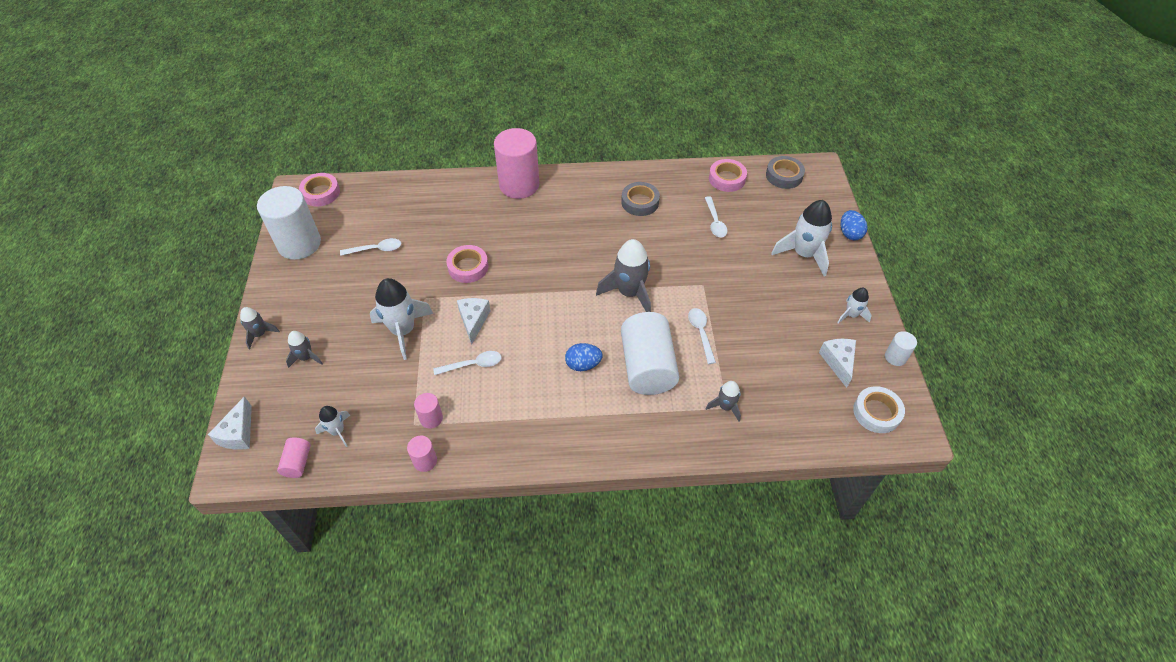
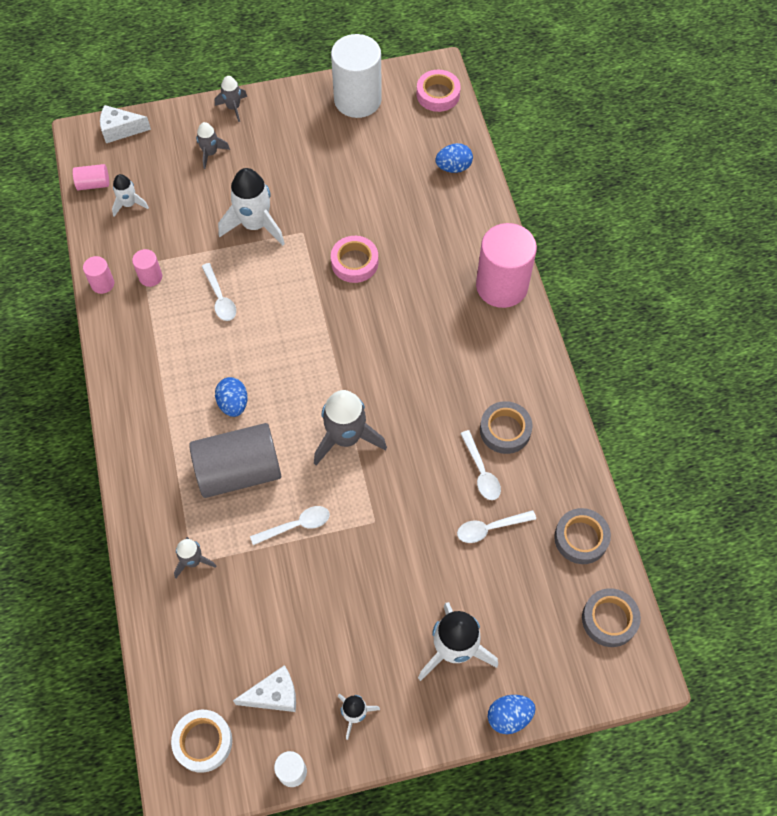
camera: 80 degrees right, 10 degrees up
white spoon [340,238,401,256] -> white spoon moved to [460,430,501,500]
white cheese [457,298,491,345] -> none
white cylinder [621,312,679,395] -> grey cylinder [189,423,281,498]
pink tape [709,159,747,192] -> grey tape [554,508,611,564]
none -> blue egg [435,143,473,173]

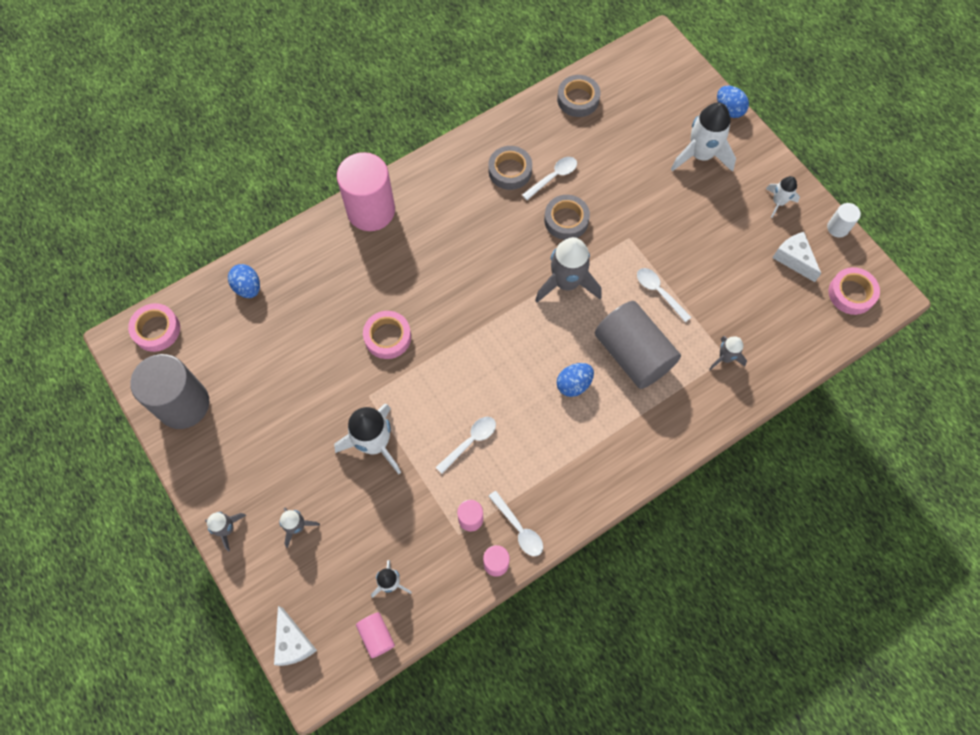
camera: 110 degrees left, 5 degrees up
white tape [171,710,232,773] -> pink tape [828,267,880,315]
white cylinder [331,34,382,118] -> grey cylinder [130,354,209,429]
white spoon [457,510,536,543] -> white spoon moved to [489,491,543,556]
grey tape [582,588,641,647] -> grey tape moved to [544,195,590,240]

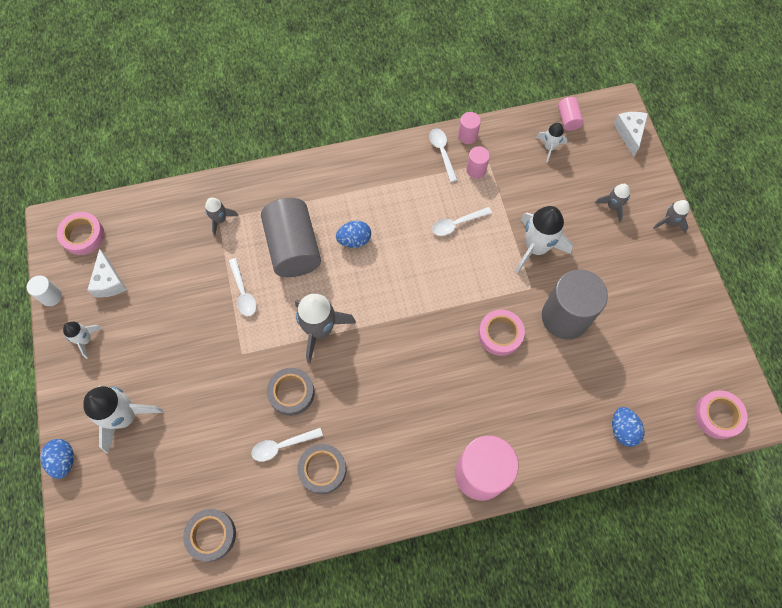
camera: 160 degrees left, 0 degrees up
grey cylinder [130,354,209,429] -> grey cylinder moved to [542,269,608,339]

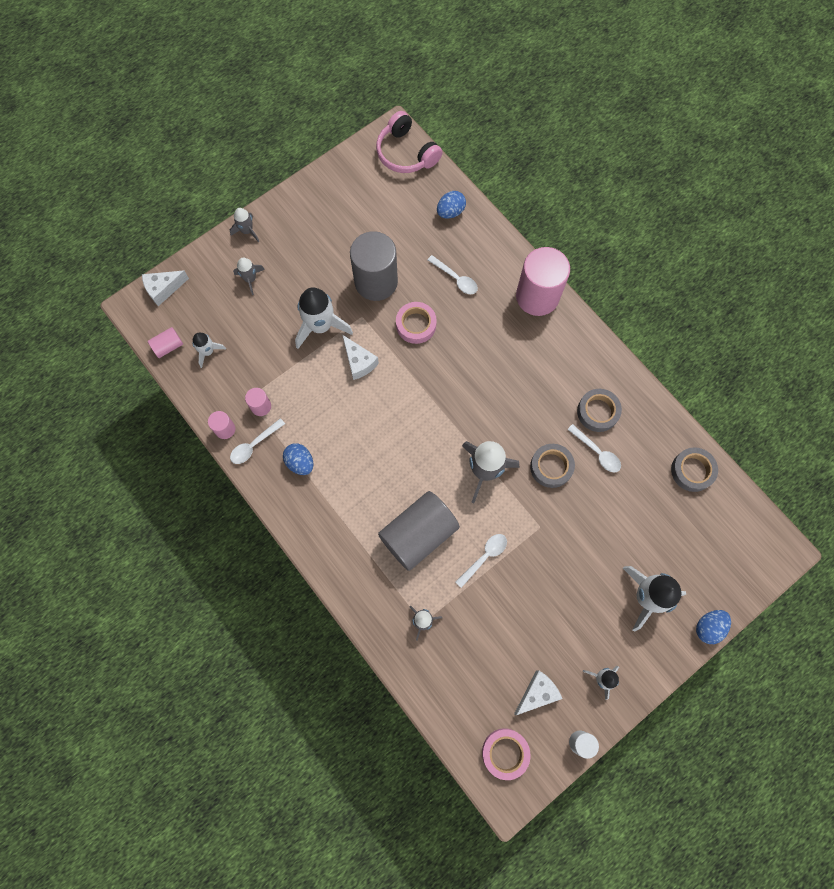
camera: 115 degrees left, 5 degrees up
blue egg [336,221,371,248] -> blue egg moved to [283,443,313,475]
white spoon [432,207,492,236] -> white spoon moved to [428,255,478,294]
pink tape [695,390,748,439] -> pink headphones [376,111,443,173]
none -> white cheese [343,335,379,380]

